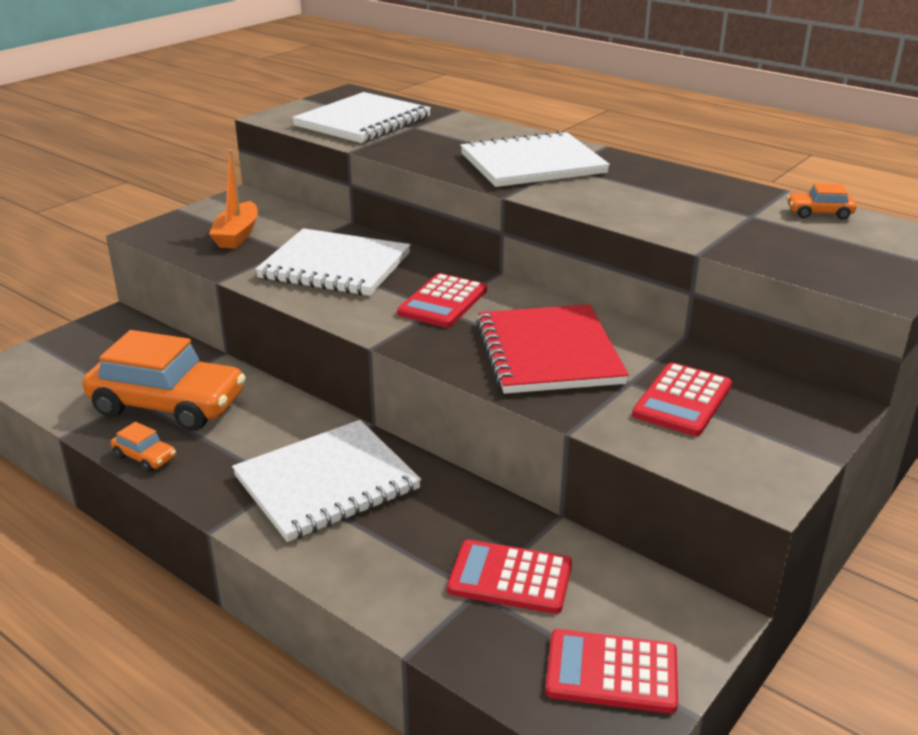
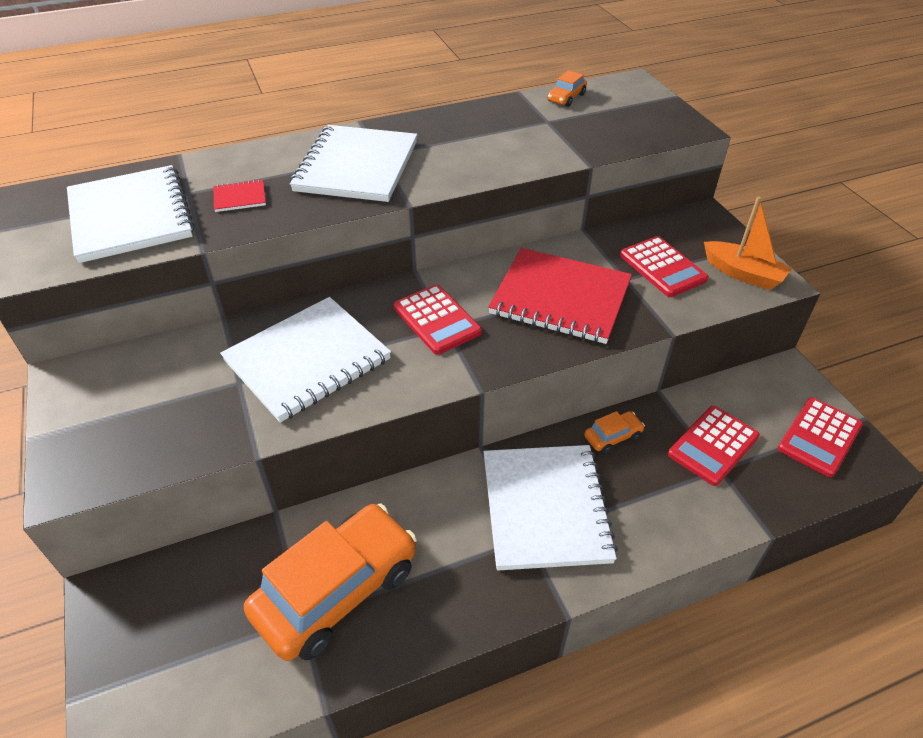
camera: 60 degrees left, 15 degrees up
orange car [111,422,176,472] -> orange car moved to [584,411,645,454]
orange boat [209,149,258,249] -> orange boat moved to [704,196,792,290]
none -> red notebook [214,179,266,212]

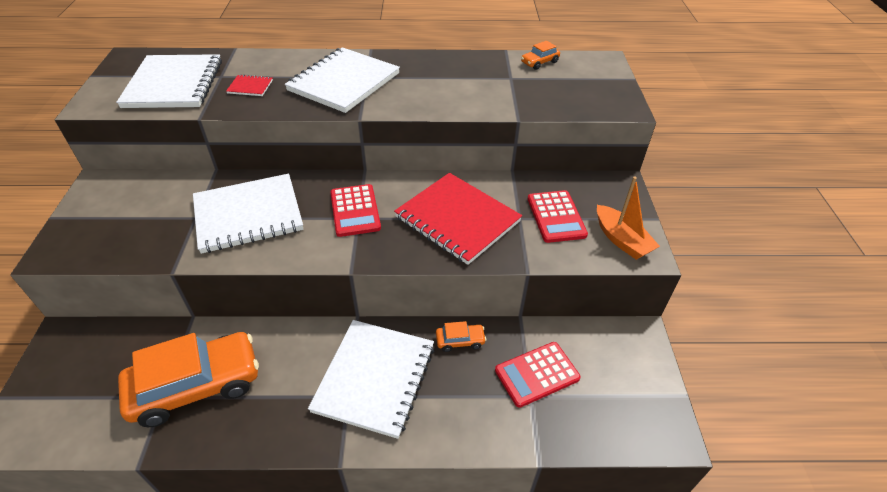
camera: 20 degrees right, 0 degrees up
red calculator [778,398,863,477] -> none

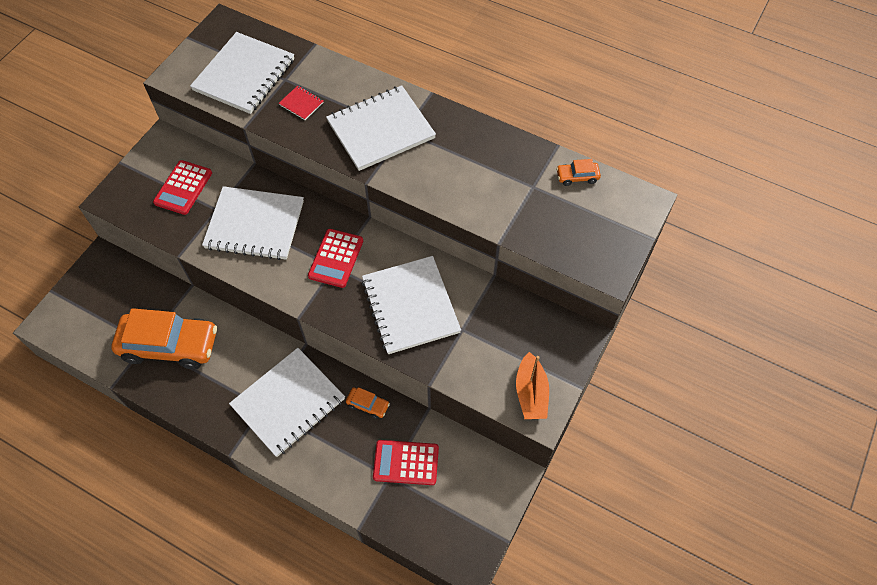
camera: 30 degrees right, 15 degrees up
red notebook [394,173,522,265] -> white notebook [362,256,461,354]
red calculator [528,190,588,243] -> red calculator moved to [153,160,212,215]

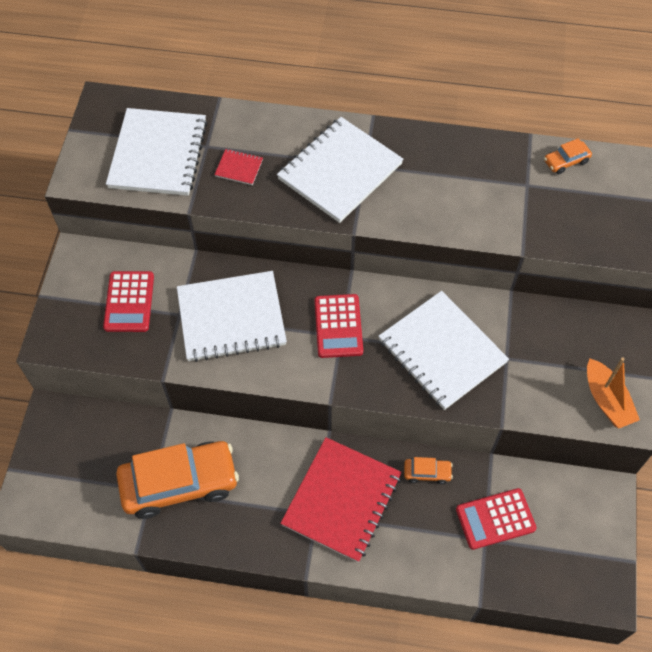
camera: 20 degrees left, 0 degrees up
white notebook [229,348,345,457] -> red notebook [280,437,402,562]

